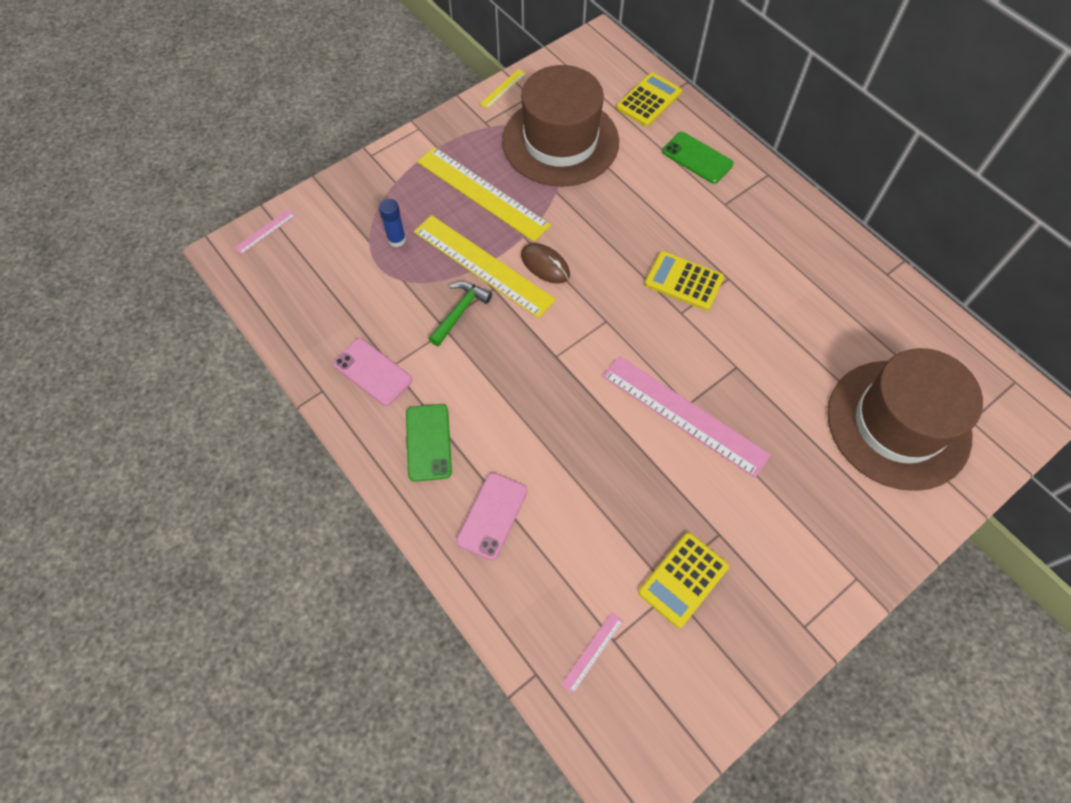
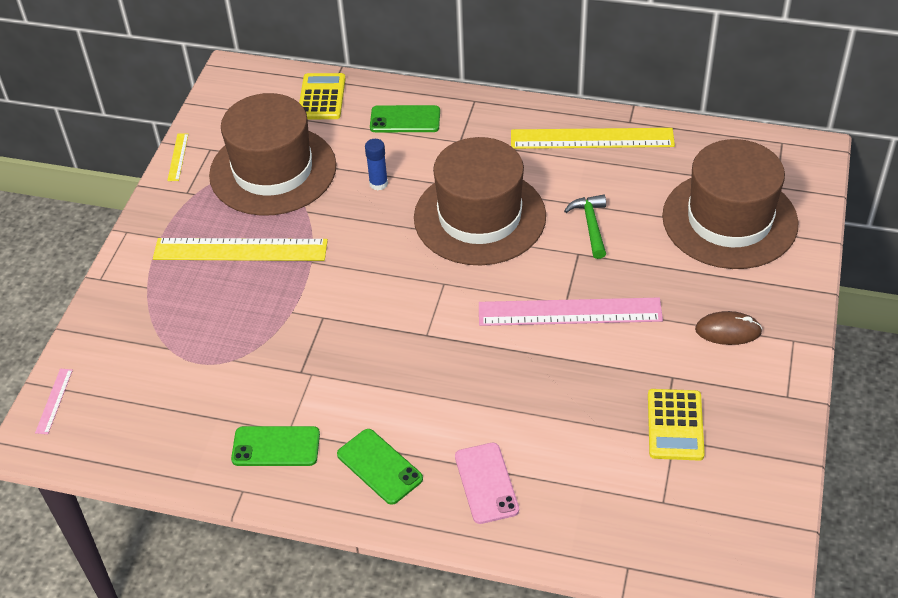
camera: 35 degrees left, 15 degrees down
pink phone [333,338,412,406] -> green phone [231,426,320,466]
blue glue stick [379,199,406,247] -> blue glue stick moved to [365,139,388,190]
yellow ruler [414,215,556,318] -> yellow ruler moved to [511,128,675,149]
green hammer [429,281,492,346] -> green hammer moved to [564,195,606,259]
brown mouse [521,243,570,284] -> brown mouse moved to [695,311,762,345]
pink ruler [561,612,623,694] -> none
yellow calculator [645,251,724,310] -> brown hat [414,137,546,265]

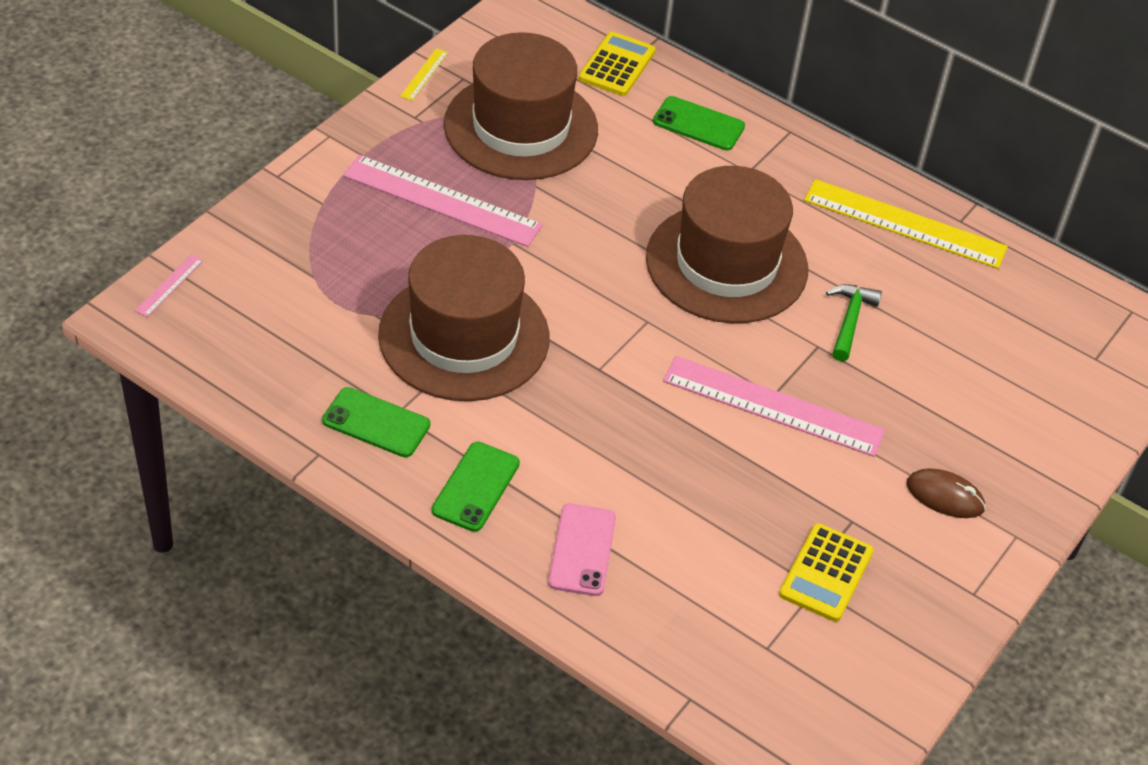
camera: 15 degrees right, 0 degrees up
yellow ruler [153,238,328,261] -> pink ruler [343,155,543,247]
green phone [337,429,423,505] -> green phone turned 45 degrees clockwise [432,442,520,532]
blue glue stick [365,139,388,190] -> none
brown hat [662,139,799,269] -> brown hat moved to [378,235,549,401]

